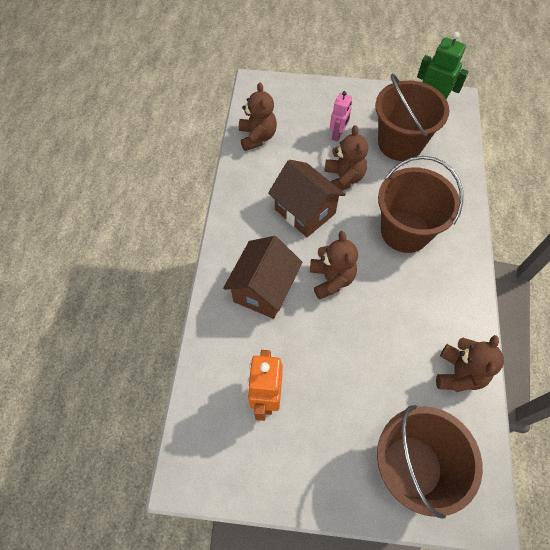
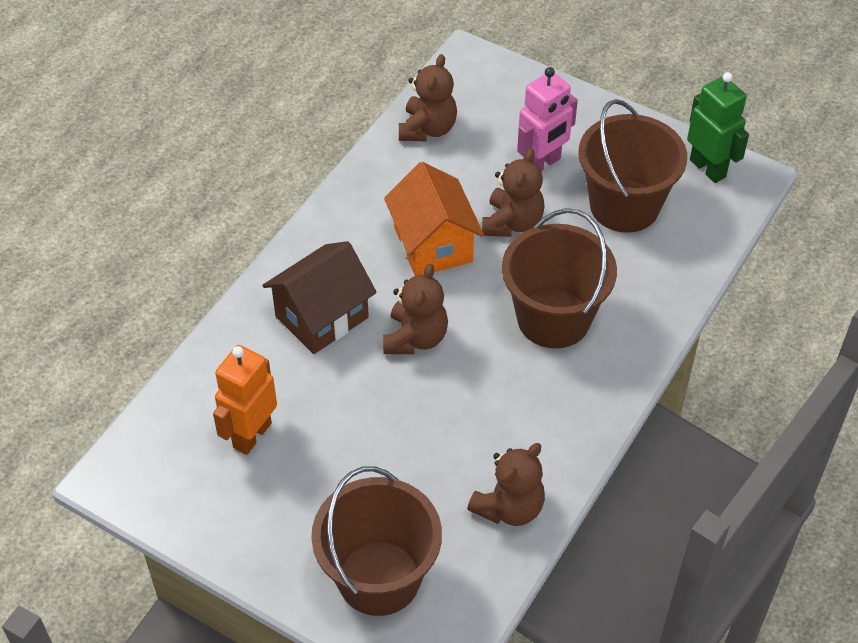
camera: 25 degrees right, 10 degrees down
brown house [268,160,346,237] -> orange house [384,162,484,276]
pink robot [330,91,352,142] -> pink robot [517,67,578,171], size x1.51

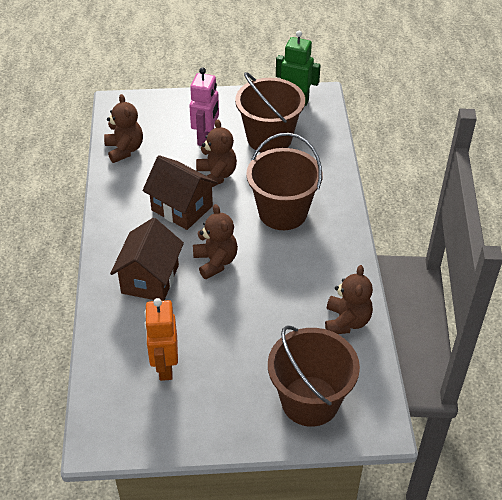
camera: 35 degrees left, 5 degrees down
orange house [384,162,484,276] -> brown house [143,155,218,230]

